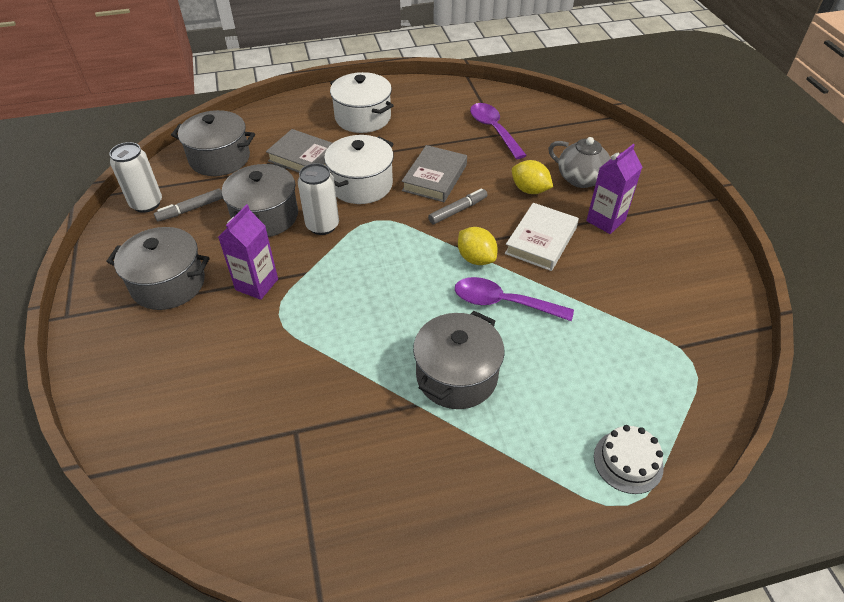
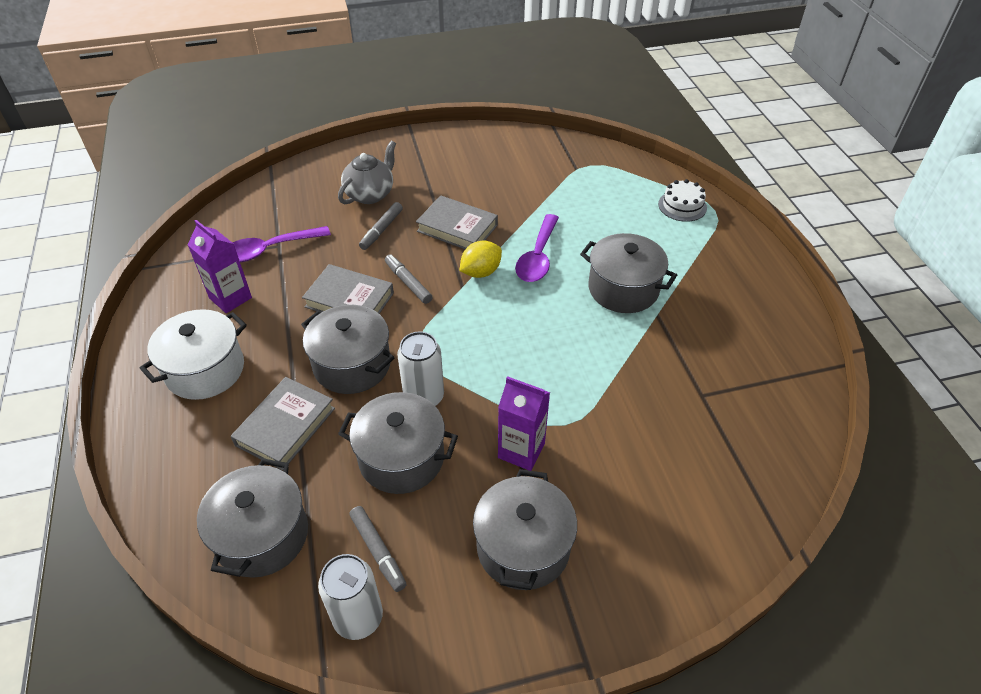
camera: 90 degrees left, 0 degrees up
white pot [324,135,394,204] -> grey pot [301,305,395,394]
white book [505,203,579,271] -> grey book [416,195,498,249]
yellow lemon [512,160,553,194] -> grey marker [359,202,403,250]
purple carton [586,144,642,234] -> purple carton moved to [188,220,252,313]

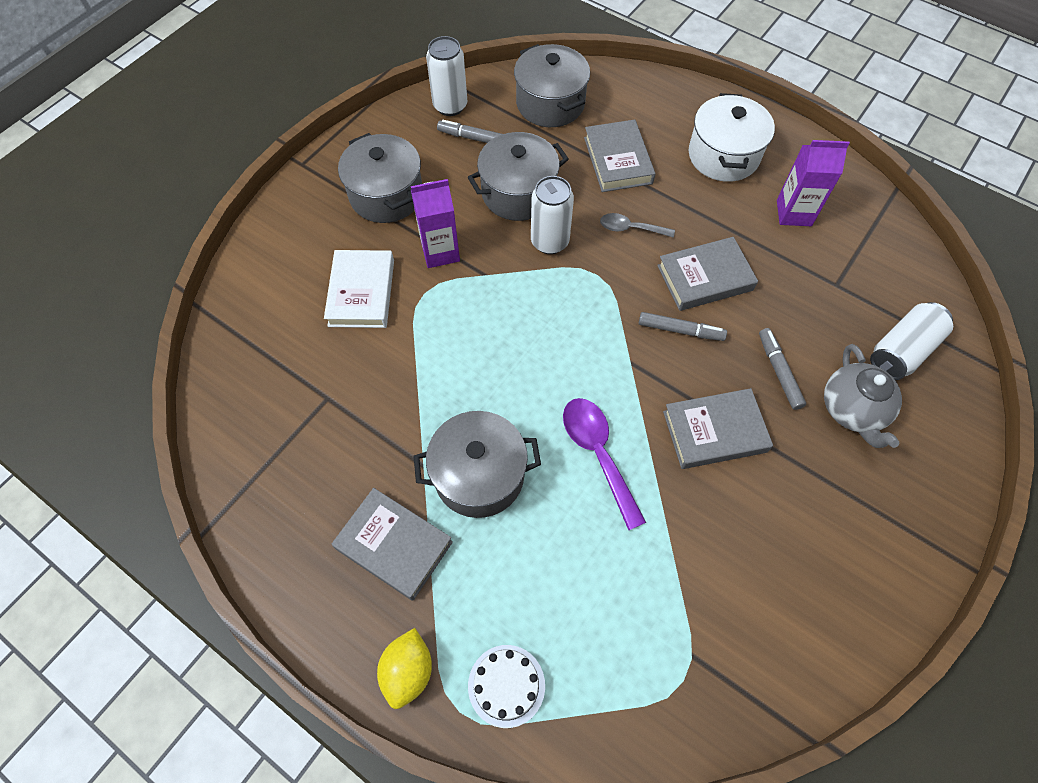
camera: 140 degrees right, 15 degrees up
purple spoon [232,226,331,262] -> none
grey pot [301,305,395,394] -> grey spoon [600,213,675,238]
yellow lemon [459,241,502,278] -> yellow lemon moved to [377,628,432,709]
none -> white book [324,250,394,328]
none -> grey book [332,488,453,601]
none -> white can [870,302,953,380]

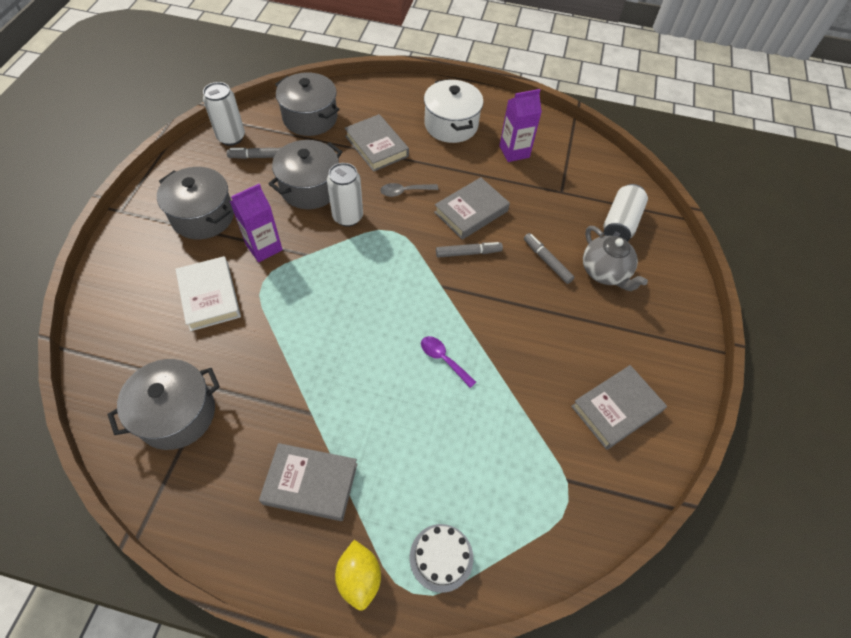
camera: 25 degrees left, 5 degrees down
grey pot [413,411,541,518] -> grey pot moved to [108,359,220,450]
purple spoon [563,398,646,530] -> purple spoon [421,336,476,388], size x0.61
grey book [663,388,773,469] -> grey book moved to [571,365,667,450]

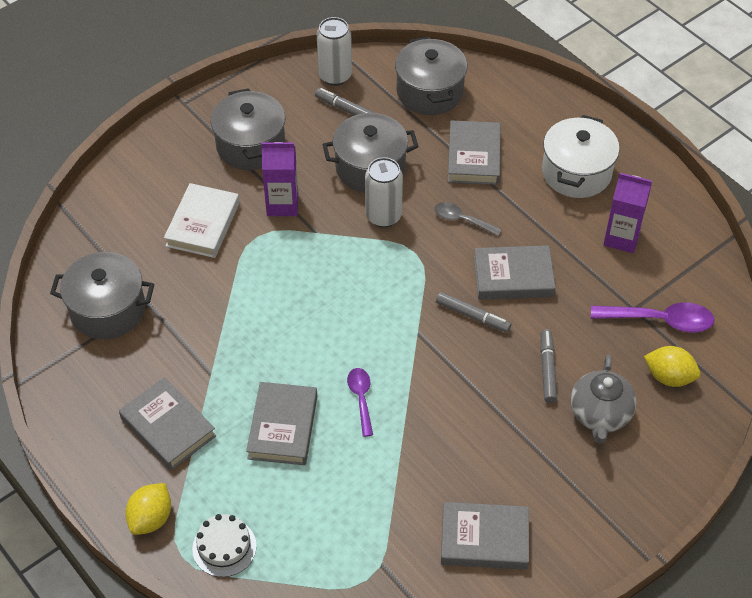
camera: 40 degrees right, 5 degrees down
white can [603,184,648,242] -> yellow lemon [644,346,700,387]
none -> grey book [246,382,317,465]
none -> purple spoon [591,302,715,332]

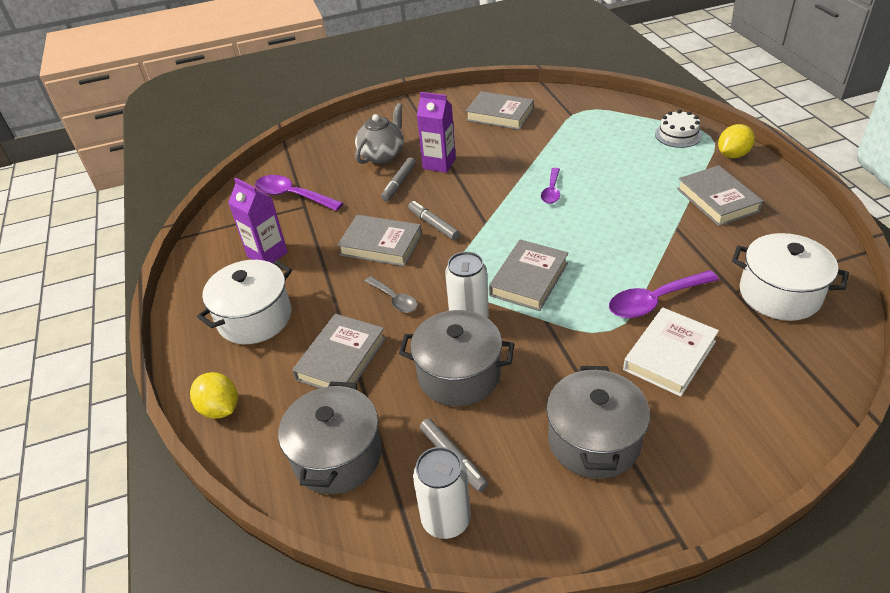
camera: 155 degrees left, 10 degrees down
grey pot [50,252,154,339] -> white pot [732,233,849,321]
grey book [246,382,317,465] -> grey book moved to [489,239,568,311]
purple carton [261,142,298,216] -> purple carton moved to [417,92,456,173]
yellow lemon [644,346,700,387] -> yellow lemon moved to [190,372,238,419]
none -> purple spoon [609,270,719,318]

